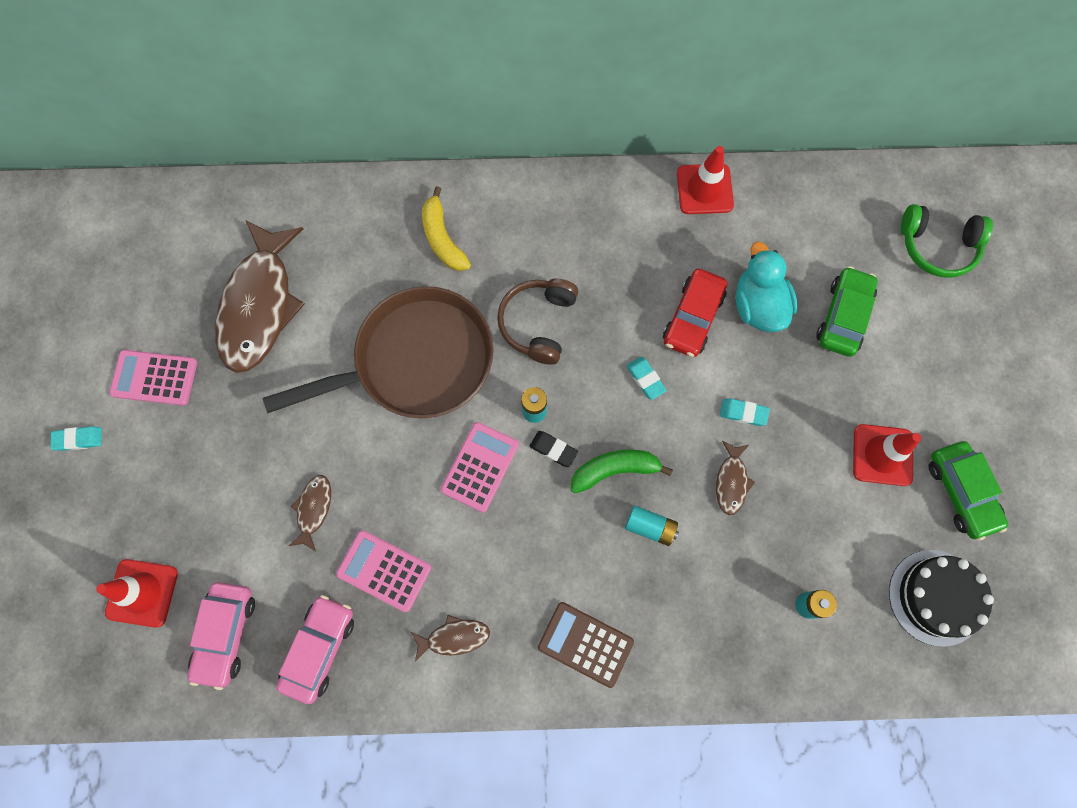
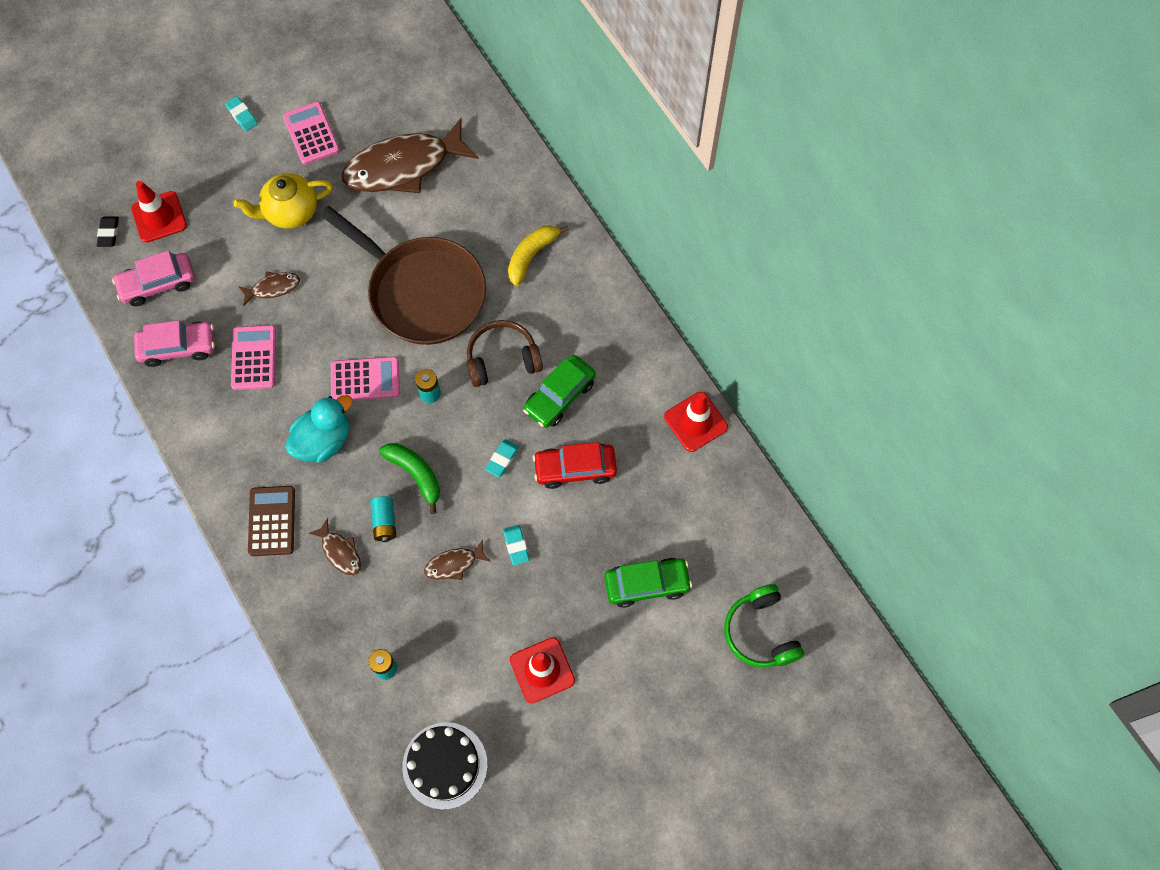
camera: 60 degrees right, 5 degrees down
brown fish [411,615,490,661] -> brown fish moved to [308,518,361,575]
black eraser [530,431,578,467] -> black eraser moved to [97,217,119,247]
turquoise duck [736,242,798,332] -> turquoise duck moved to [285,395,353,463]
green car [928,441,1008,541] -> green car moved to [523,355,596,428]
none -> yellow teapot [234,173,333,229]

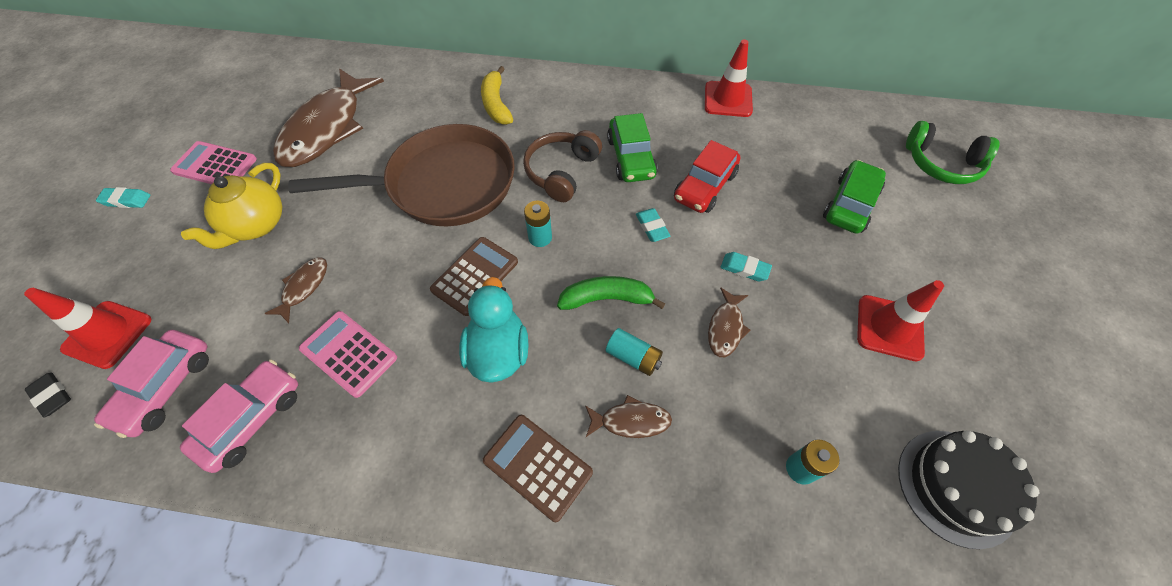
camera: 50 degrees left, 10 degrees down
pink calculator [331,356,400,400] -> brown calculator [430,237,518,316]

